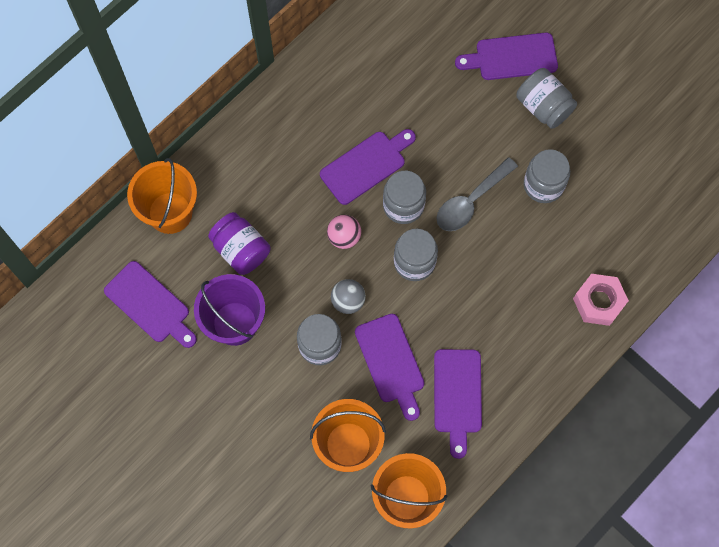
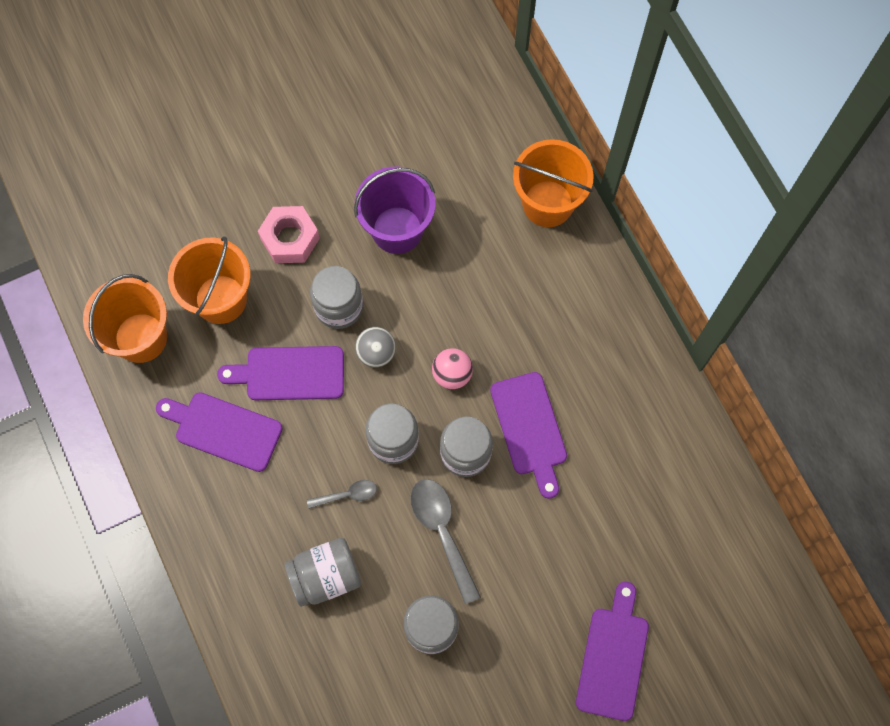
camera: 110 degrees right, 0 degrees up
purple cutting board [104,261,197,348] -> none
purple jar [208,212,271,275] -> none
grey jar [516,68,577,129] -> grey jar moved to [284,538,361,607]
pink nut [573,274,629,326] -> pink nut moved to [258,206,320,263]
none -> grey spoon [307,480,377,509]

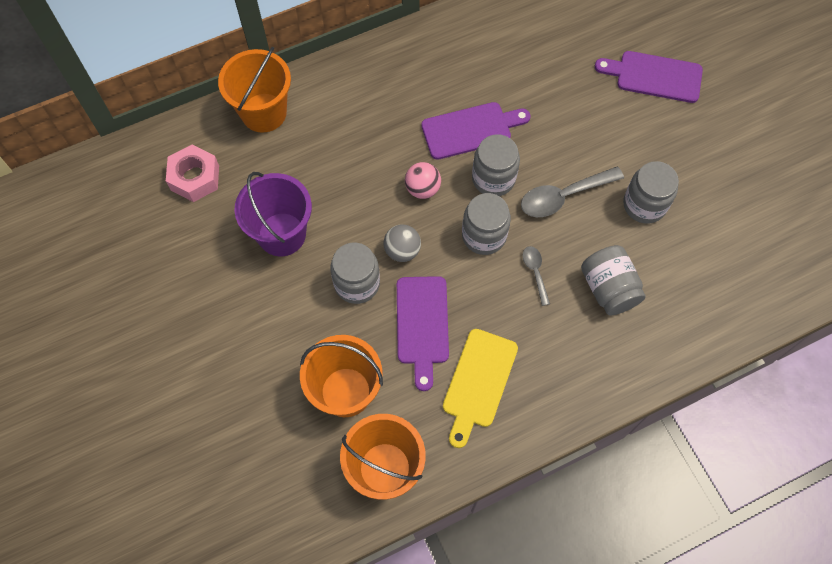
camera: 90 degrees left, 5 degrees down
purple cutting board [156,392,283,472] -> yellow cutting board [443,329,518,448]
pink nut [258,206,320,263] -> pink nut moved to [166,144,219,202]

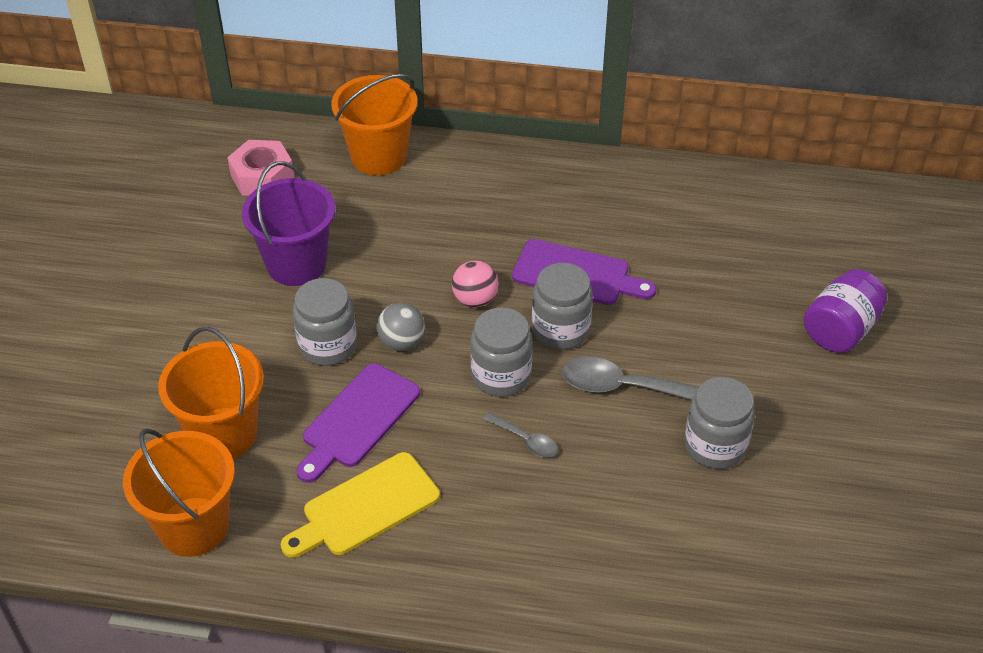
camera: 35 degrees right, 20 degrees down
grey spoon [522,246,550,306] -> grey spoon turned 105 degrees clockwise [483,412,558,457]
grey jar [581,245,646,315] -> none
purple cutting board [595,51,703,103] -> purple jar [804,269,887,353]

